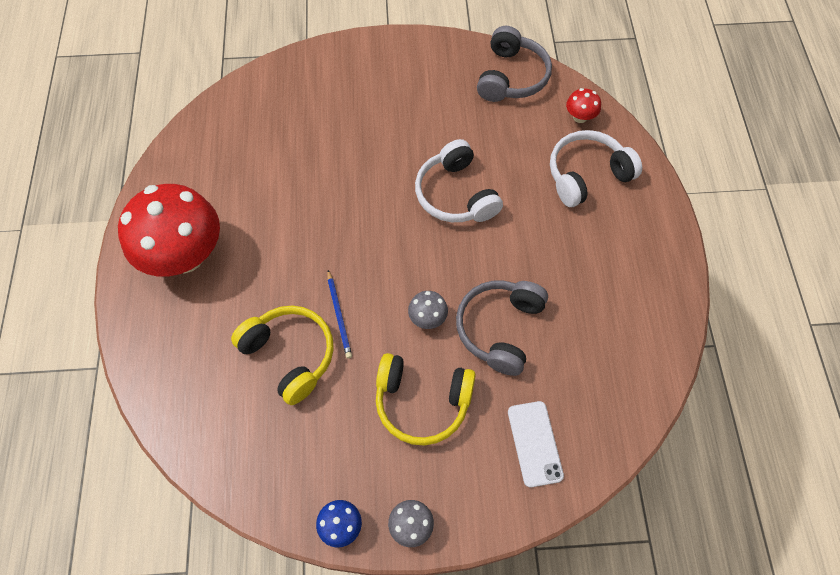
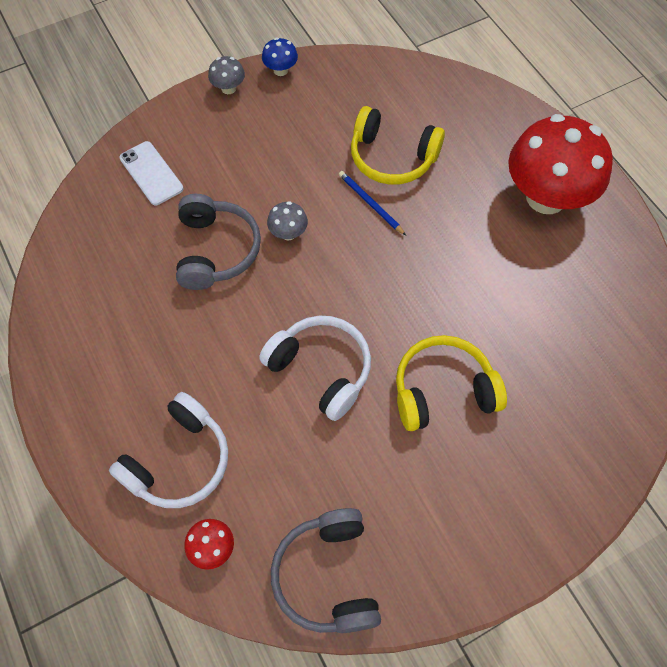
camera: 155 degrees right, 0 degrees up
yellow headphones [376,353,476,446] -> yellow headphones moved to [396,335,507,431]

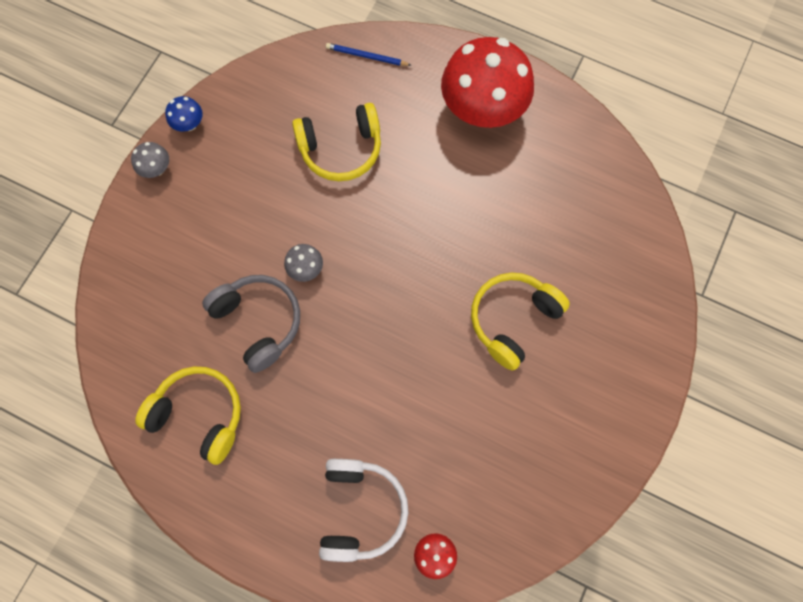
camera: 35 degrees left, 10 degrees up
white phone [119,141,184,205] -> none
white headphones [259,316,371,421] -> none
grey headphones [271,508,381,633] -> none
blue pencil [339,171,406,235] -> blue pencil moved to [326,43,411,66]
none -> yellow headphones [135,367,241,465]

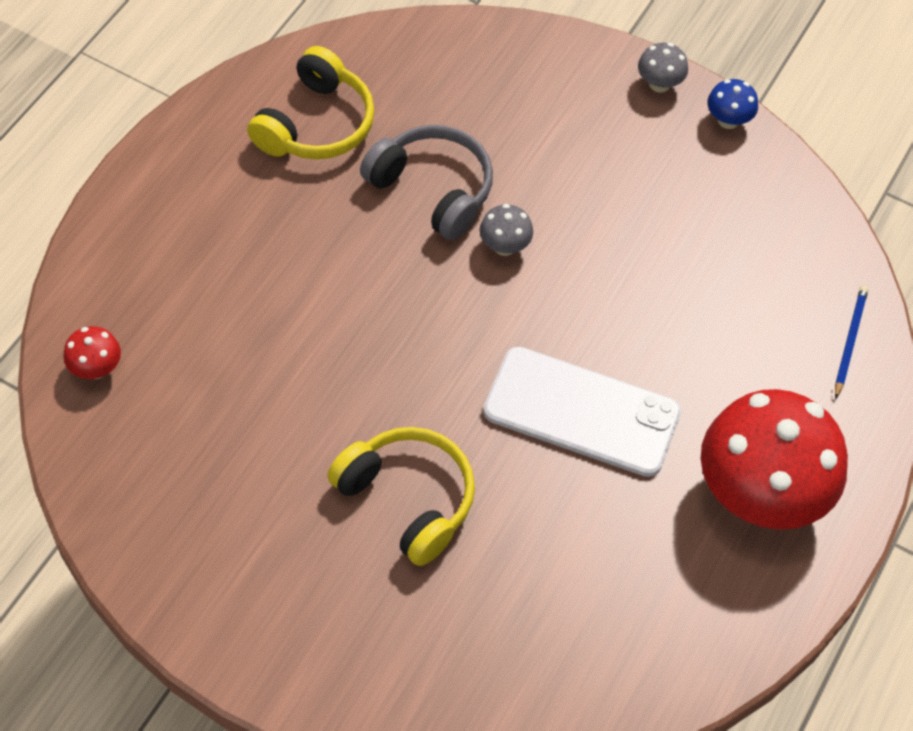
camera: 90 degrees right, 15 degrees down
grey headphones [202,275,300,373] -> grey headphones turned 105 degrees counterclockwise [360,125,493,241]
yellow headphones [292,103,381,181] -> none
white headphones [319,459,408,562] -> none
none -> white phone [483,347,681,477]

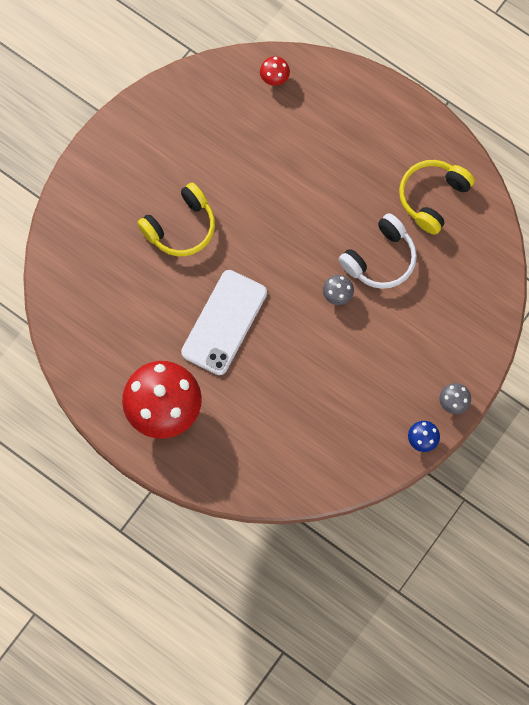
camera: 100 degrees right, 15 degrees up
yellow headphones [247,46,375,159] -> yellow headphones turned 90 degrees clockwise [399,160,475,235]
grey headphones [360,125,493,241] -> white headphones [339,213,417,289]
blue pencil [835,285,868,399] -> none

